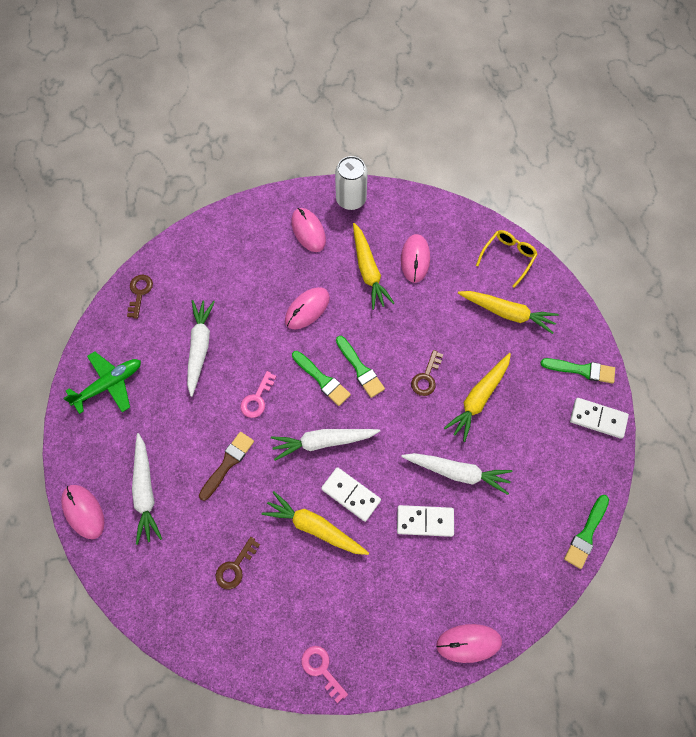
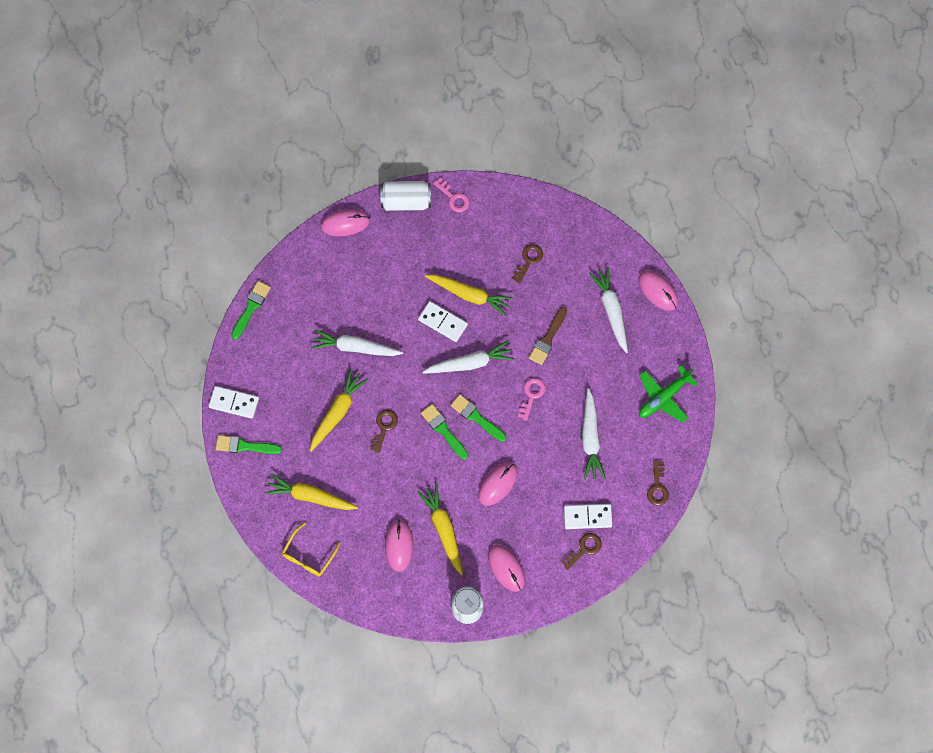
camera: 175 degrees right, 5 degrees up
white domino [397,505,454,537] -> white domino moved to [564,504,612,529]
none -> white can [380,181,431,211]
none -> brown key [561,533,602,570]

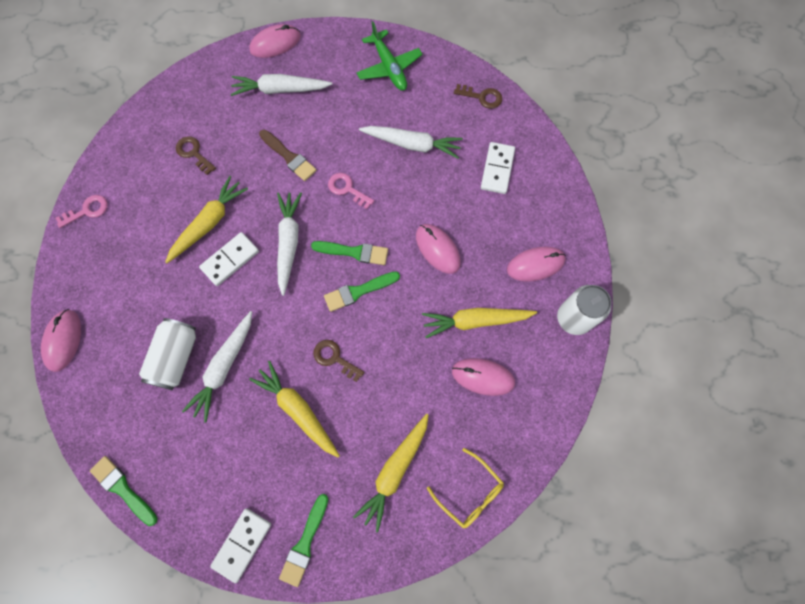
camera: 75 degrees left, 0 degrees up
white can [380,181,431,211] -> white can moved to [139,318,196,390]
green brush [450,394,506,442] -> green brush turned 135 degrees counterclockwise [311,241,388,265]
brown key [561,533,602,570] -> none

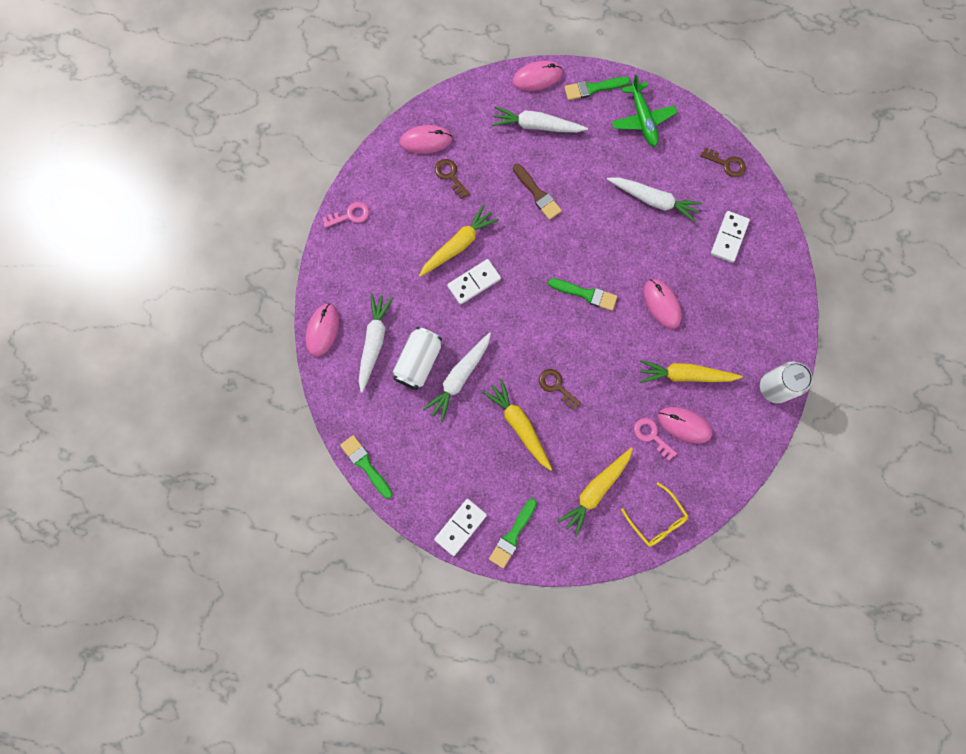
camera: 10 degrees right, 5 degrees up
white carrot [277,192,302,296] -> white carrot moved to [359,293,393,393]
green brush [324,271,400,312] -> green brush moved to [564,77,630,100]
pink key [328,173,374,209] -> pink key moved to [634,418,677,461]
pink mouse [507,247,566,282] -> pink mouse moved to [400,125,452,154]

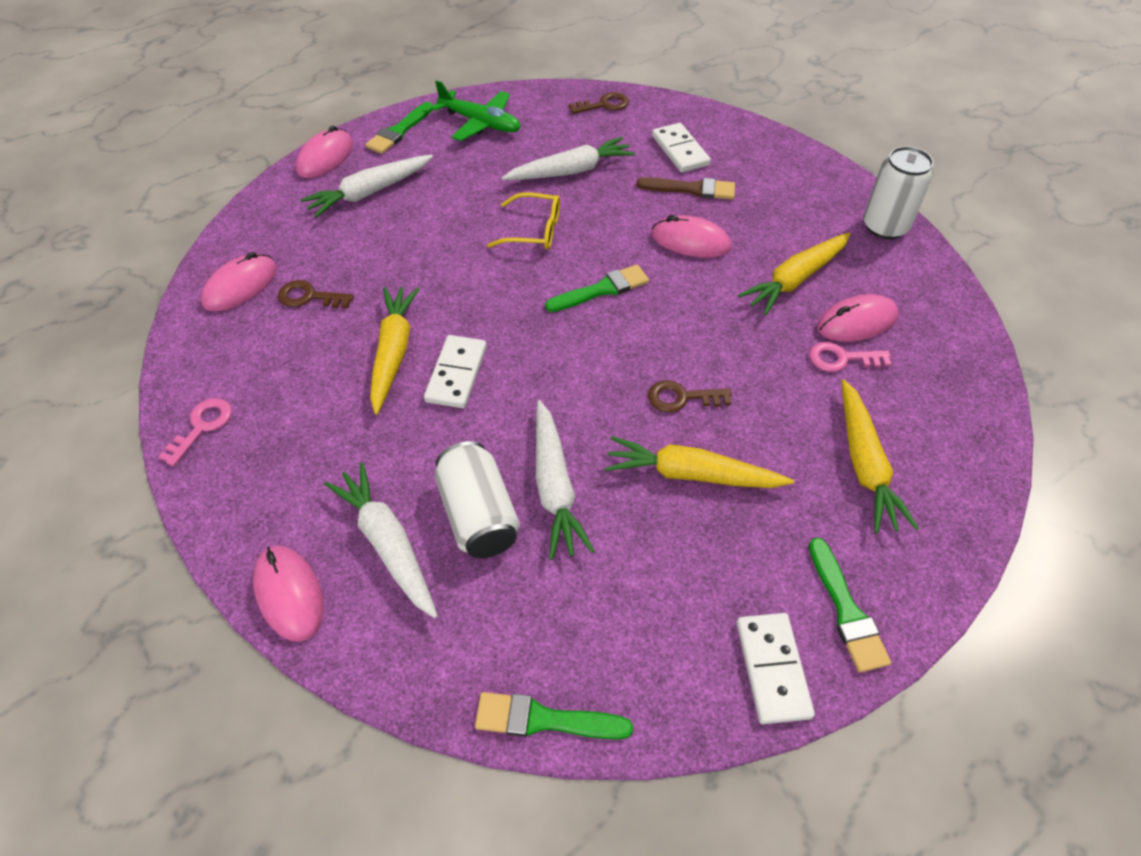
camera: 45 degrees left, 25 degrees down
brown brush [513,164,562,220] -> brown brush moved to [636,177,735,200]
yellow glasses [621,482,688,547] -> yellow glasses moved to [487,192,560,249]

